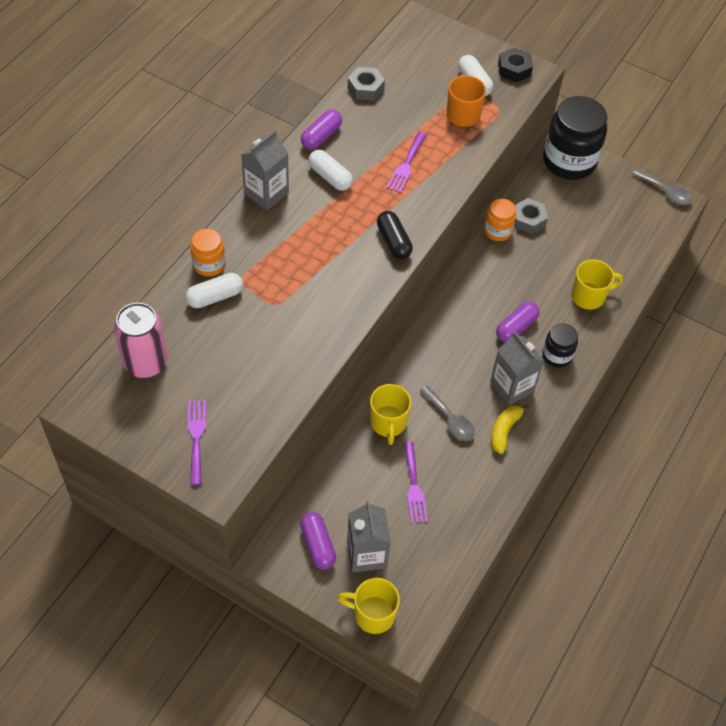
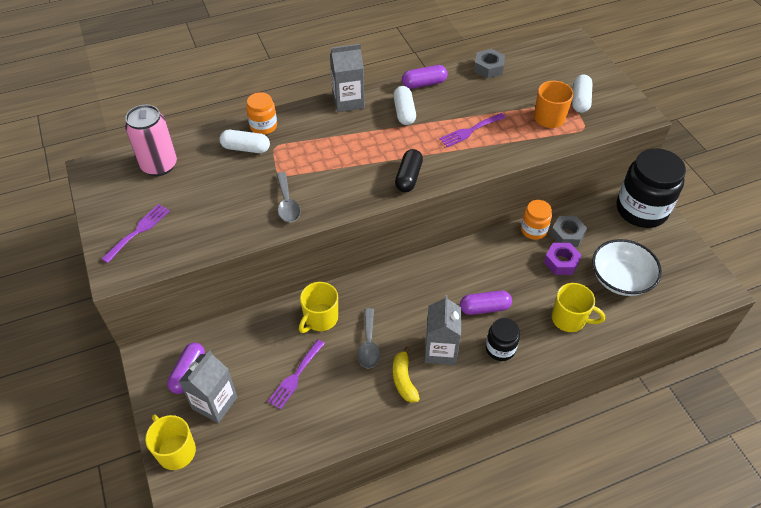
camera: 40 degrees right, 5 degrees down
yellow banana [491,405,530,454] -> yellow banana turned 75 degrees counterclockwise [393,346,420,403]
black nut [498,47,533,83] -> none
grey spoon [633,169,692,205] -> grey spoon moved to [276,172,301,222]
none -> purple nut [544,243,582,275]
none -> white bowl [592,239,662,296]

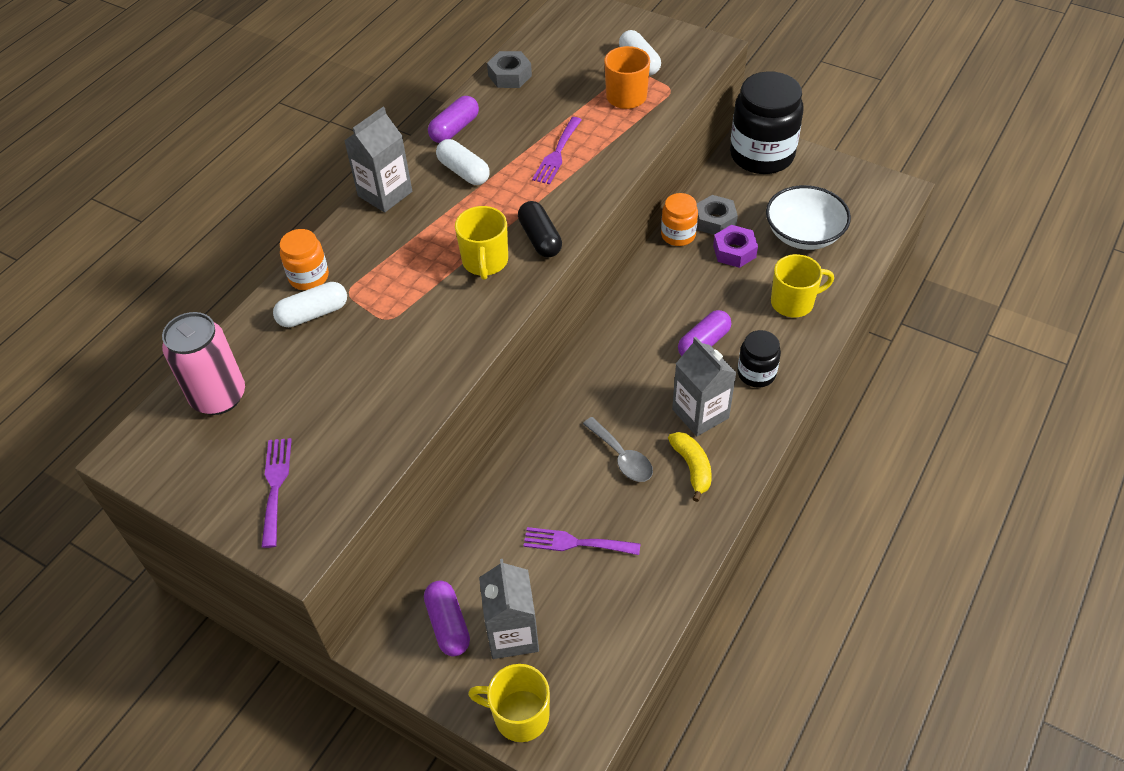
camera: 35 degrees left, 0 degrees up
purple fork [268,339,325,410] -> purple fork turned 105 degrees clockwise [523,527,640,555]
grey spoon [276,172,301,222] -> none
yellow mug [299,282,338,333] -> yellow mug moved to [455,206,508,280]
yellow banana [393,346,420,403] -> yellow banana turned 150 degrees counterclockwise [668,432,712,502]

